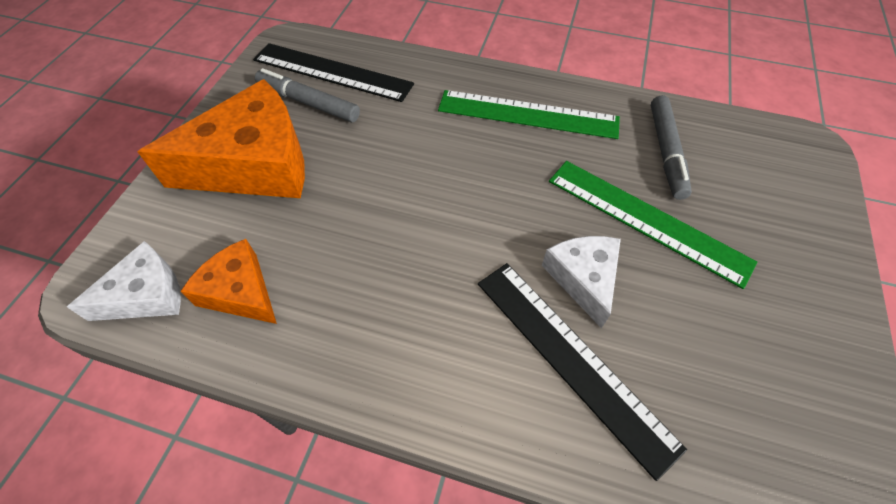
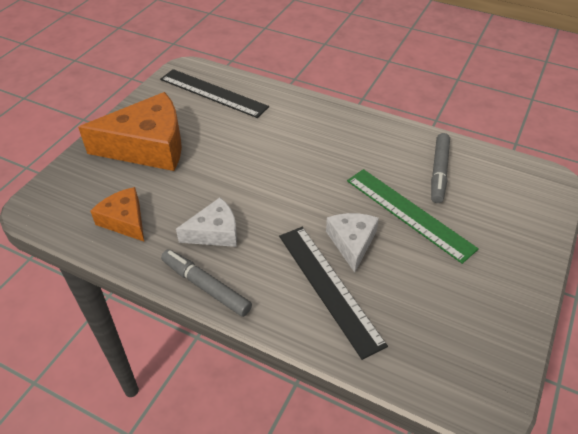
camera: 10 degrees right, 10 degrees down
white cheese [67,241,181,321] -> white cheese moved to [176,198,237,247]
grey marker [255,68,360,122] -> grey marker moved to [161,249,252,317]
green ruler [438,90,620,139] -> none

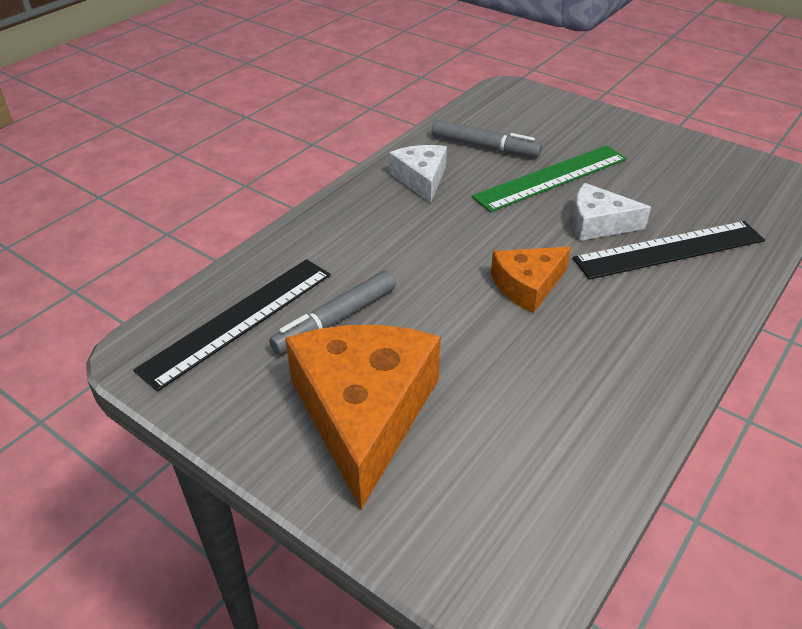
camera: 80 degrees left, 5 degrees down
orange cheese [90,187,144,241] -> orange cheese moved to [491,247,571,313]
grey marker [161,249,252,317] -> grey marker moved to [269,270,396,354]
white cheese [176,198,237,247] -> white cheese moved to [389,145,447,203]

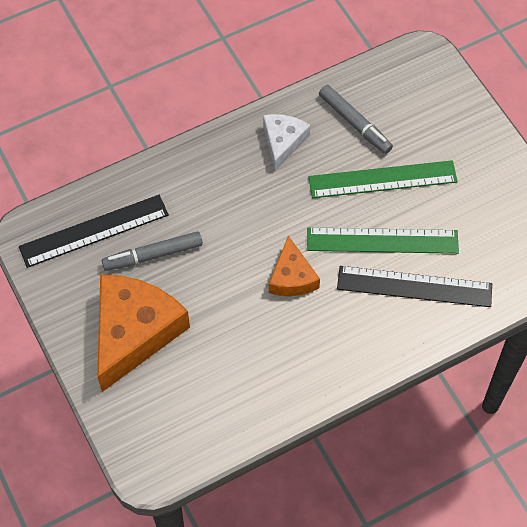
camera: 25 degrees right, 20 degrees up
orange cheese [491,247,571,313] -> orange cheese turned 90 degrees counterclockwise [269,236,320,296]
white cheese [572,183,651,241] -> green ruler [307,227,459,254]

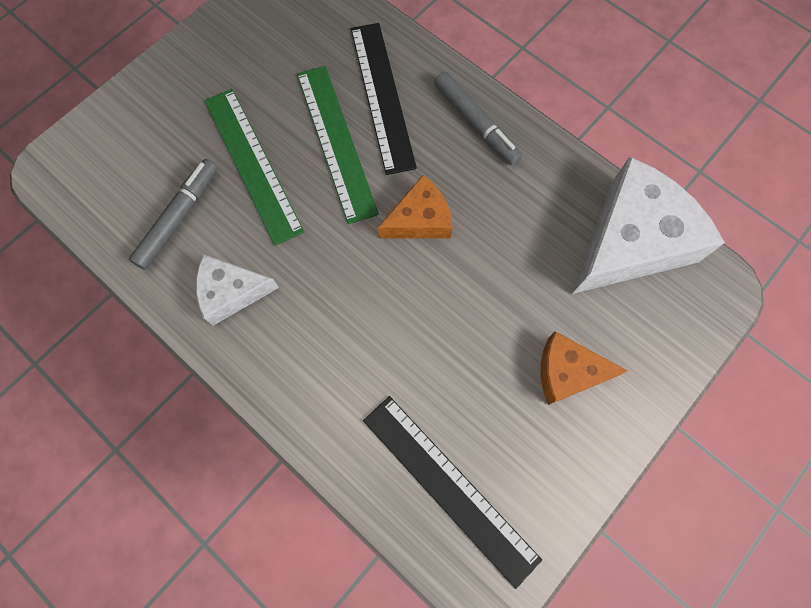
camera: 110 degrees left, 10 degrees up
orange cheese [97,274,190,392] -> orange cheese [541,331,627,405], size x0.54
grey marker [102,231,203,271] -> grey marker moved to [434,72,522,166]
none -> white cheese [572,157,725,294]

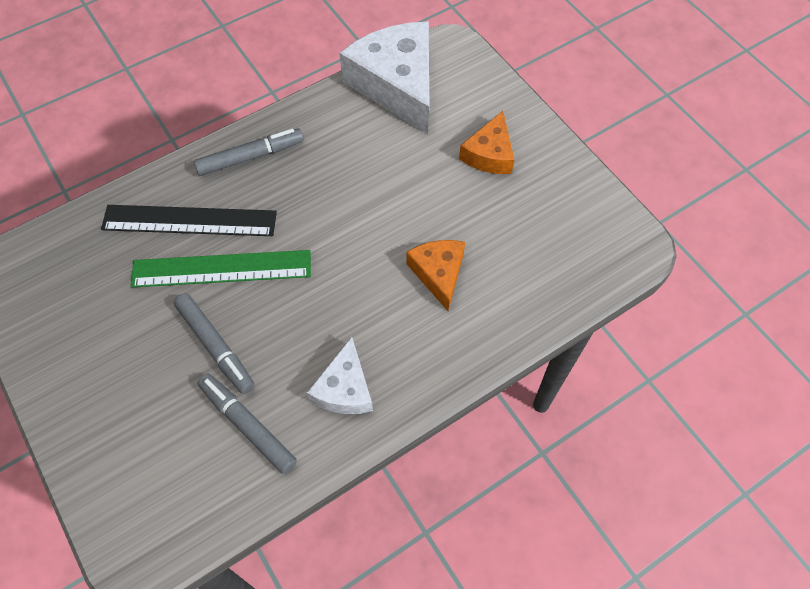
camera: 75 degrees left, 10 degrees down
green ruler [204,89,304,246] -> grey marker [174,293,254,394]
black ruler [363,396,542,589] -> none
orange cheese [378,175,453,238] -> orange cheese moved to [406,240,465,311]

